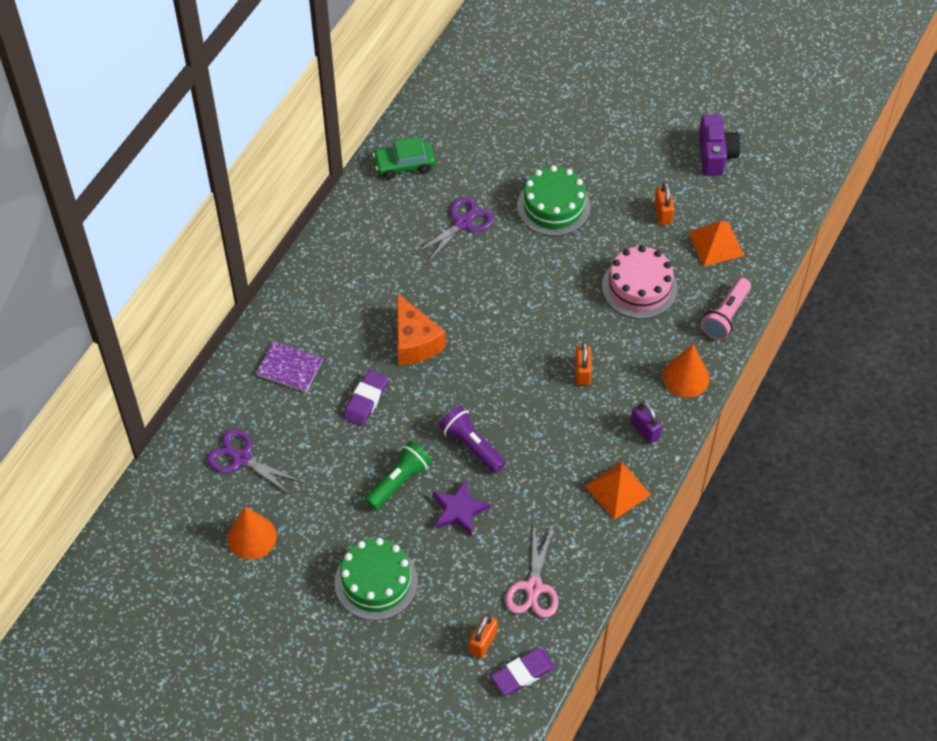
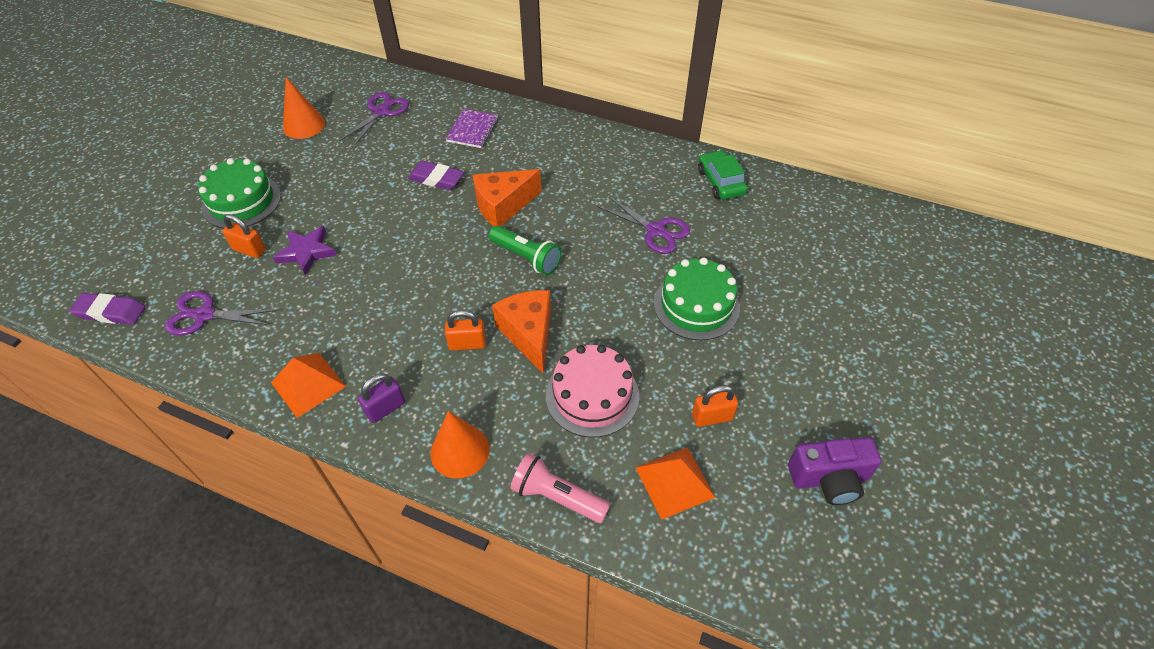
camera: 85 degrees right, 5 degrees down
green flashlight [365,441,432,510] -> green flashlight moved to [489,226,562,275]
purple flashlight [439,406,506,473] -> none
orange padlock [469,614,498,658] -> orange padlock moved to [222,214,266,258]
purple eraser [491,648,555,695] -> purple eraser turned 45 degrees counterclockwise [69,293,146,325]
pink scissors [505,526,558,618] -> purple scissors [165,291,278,336]
none -> orange cheese [492,290,551,374]

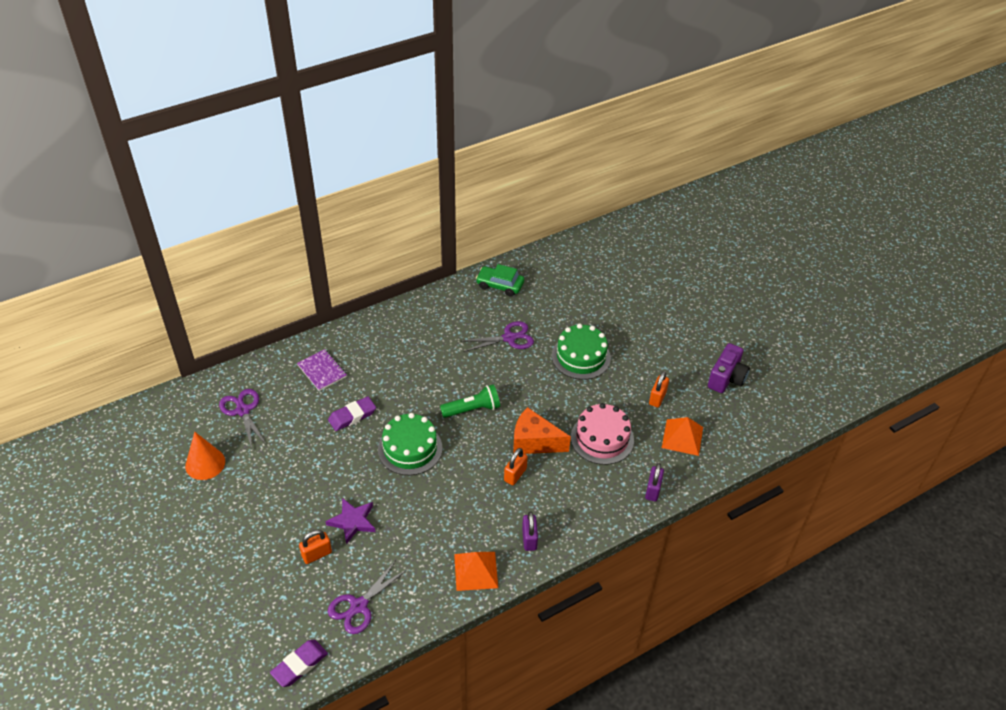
camera: 55 degrees left, 5 degrees down
green cake [198,158,281,228] -> green cake moved to [378,413,443,475]
orange cone [430,411,489,479] -> none
orange cheese [473,169,541,226] -> none
pink flashlight [510,453,610,523] -> purple padlock [645,463,664,502]

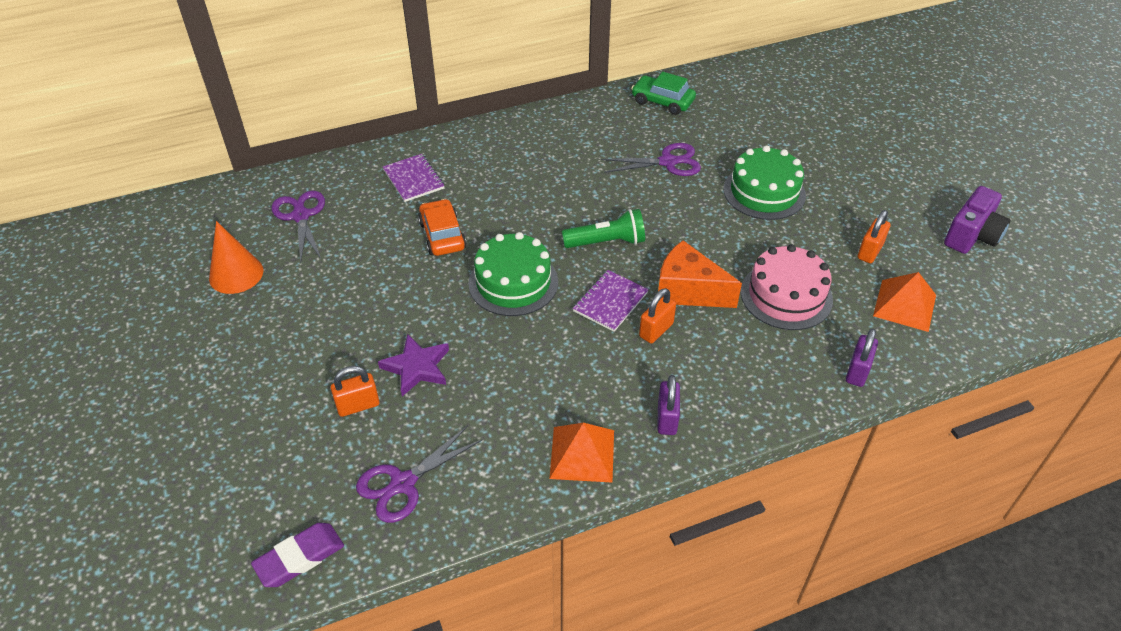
camera: 10 degrees right, 0 degrees up
purple eraser [328,396,376,431] -> orange car [418,199,467,256]
none -> purple notebook [573,270,649,332]

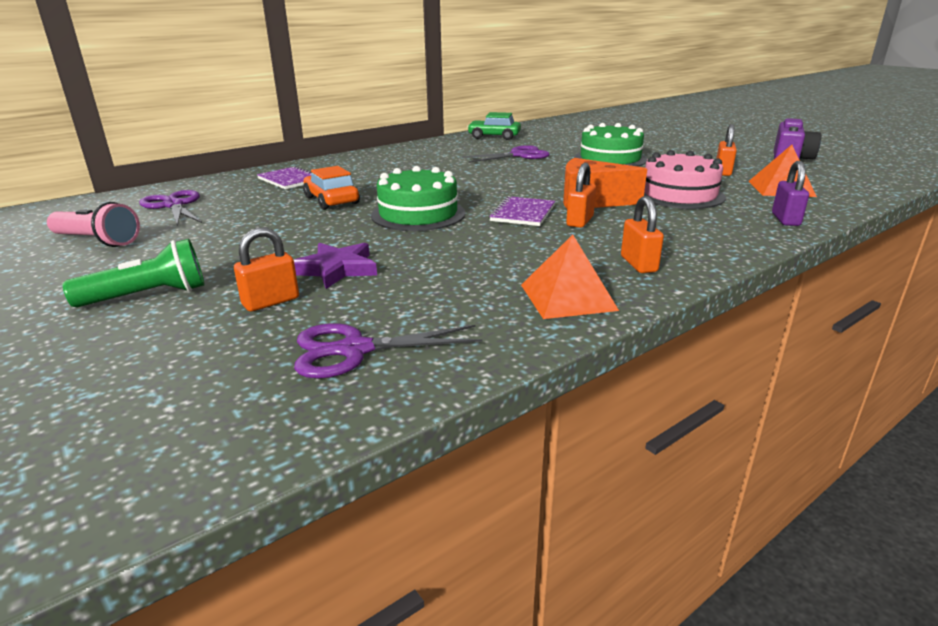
camera: 15 degrees left, 20 degrees down
orange cone [209,221,263,294] -> pink flashlight [47,202,140,247]
purple eraser [251,523,344,587] -> none
purple scissors [356,425,483,523] -> purple scissors turned 45 degrees clockwise [294,323,483,378]
green flashlight [562,209,645,248] -> green flashlight moved to [63,239,205,308]
purple padlock [657,375,680,435] -> orange padlock [621,196,664,273]

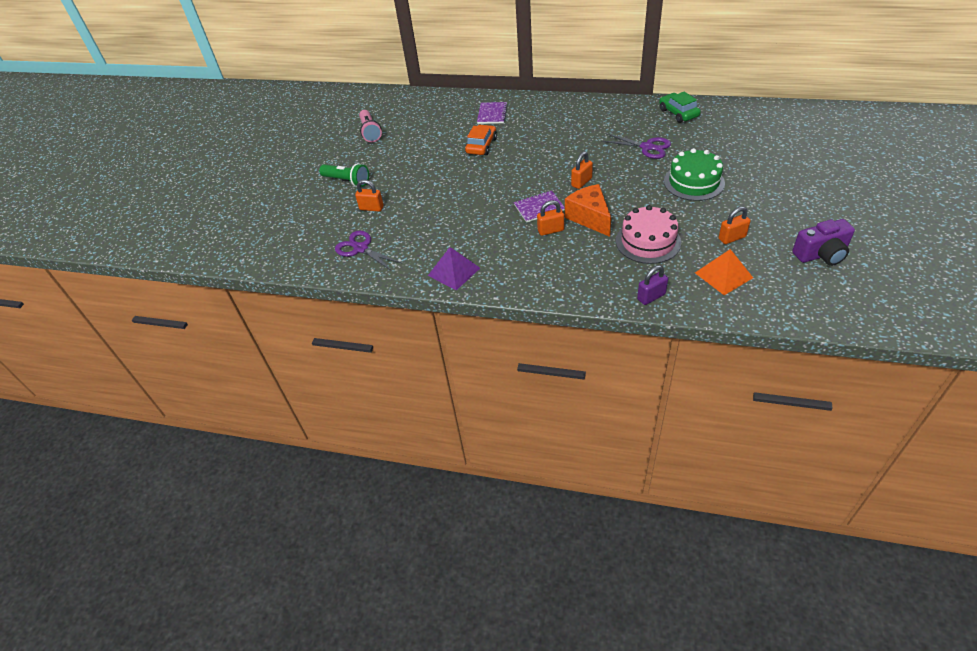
camera: 55 degrees right, 20 degrees up
purple scissors [139,190,202,226] -> none
purple star [293,243,377,289] -> none
green cake [371,166,465,231] -> none
orange pyramid [521,234,619,319] -> purple pyramid [428,247,480,290]
orange padlock [621,196,664,273] -> orange padlock moved to [571,152,593,189]

